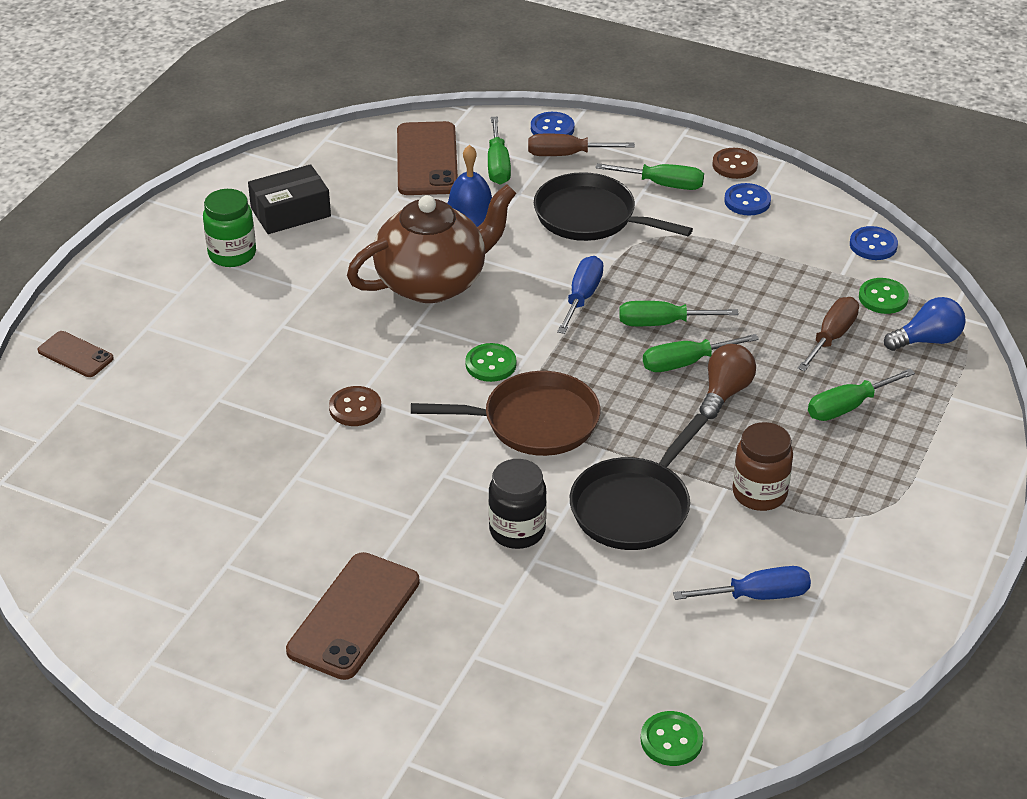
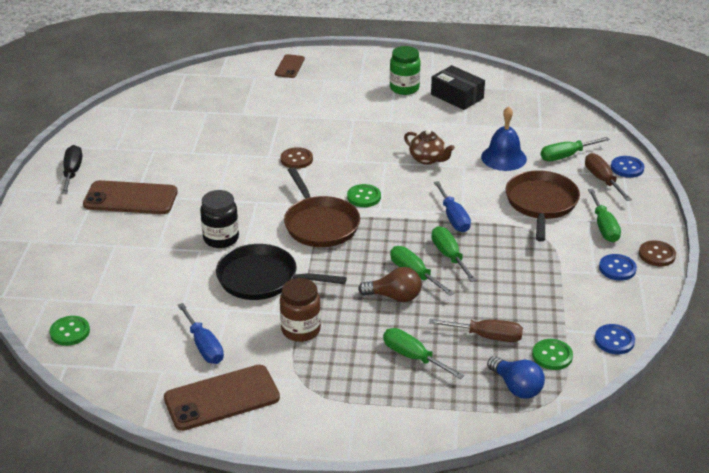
camera: 70 degrees right, 5 degrees down
brown teapot [347,184,516,303] -> brown teapot [404,129,455,165], size x0.49
brown phone [397,121,458,195] -> brown phone moved to [164,365,280,431]
black pan [534,172,693,241] -> brown pan [506,170,580,242]
blue screwdriver [557,256,603,334] -> blue screwdriver turned 75 degrees clockwise [434,181,471,232]
none -> black screwdriver [62,145,82,194]

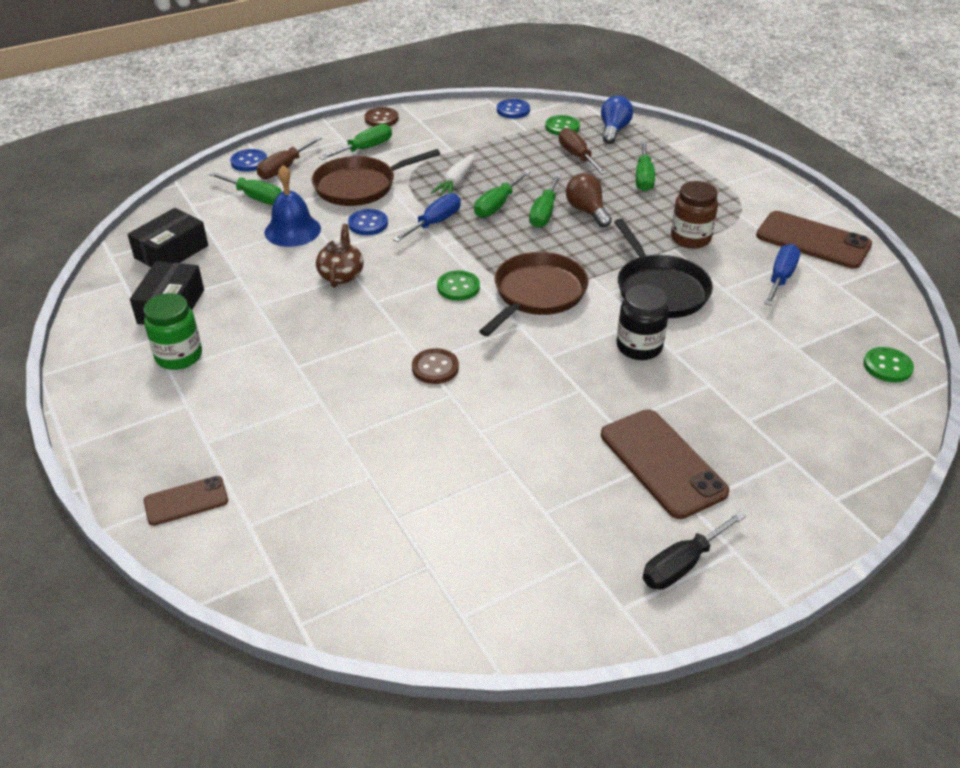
camera: 125 degrees left, 5 degrees up
blue button [599,254,637,281] -> blue button moved to [348,209,388,235]
none -> black box [127,208,208,267]
none -> white carrot [430,154,475,196]

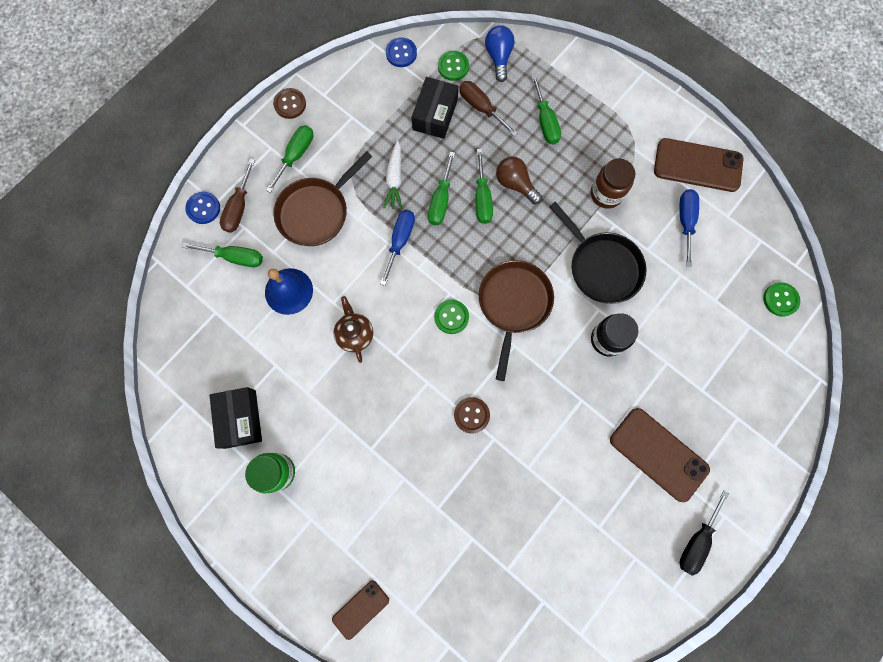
camera: 20 degrees left, 35 degrees up
black box [127,208,208,267] -> black box moved to [412,77,458,139]
blue button [348,209,388,235] -> none

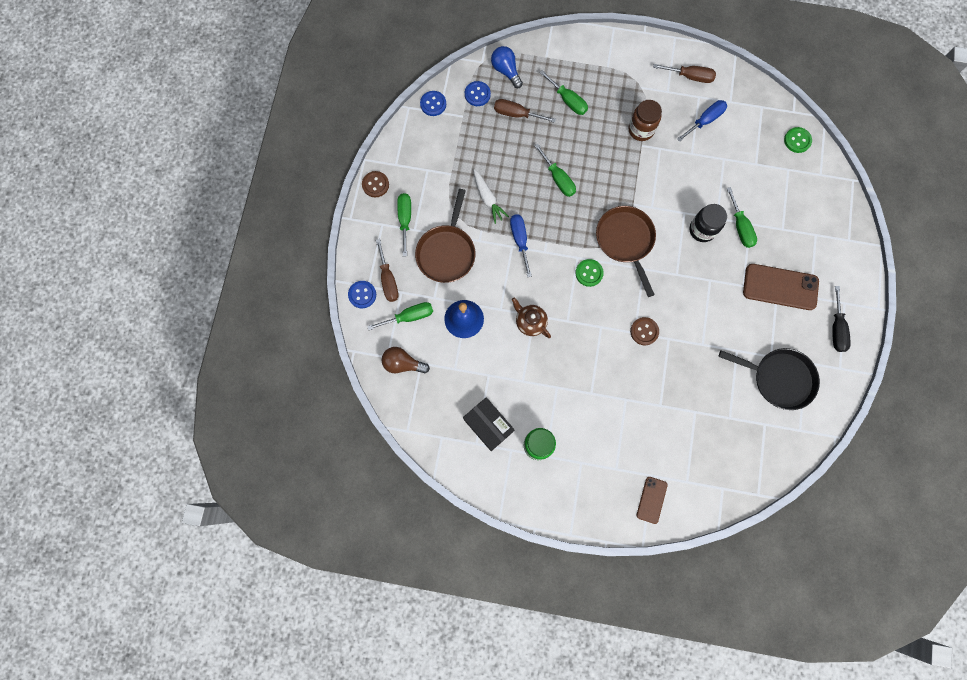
camera: 30 degrees left, 0 degrees up
black box [412,77,458,139] -> none
green screwdriver [428,152,455,225] -> green screwdriver moved to [727,187,757,248]
green button [438,51,469,81] -> blue button [465,81,491,106]
brown light bulb [496,156,542,205] -> brown light bulb moved to [382,347,430,374]
black pan [549,202,646,304] -> black pan moved to [719,348,820,410]
brown phone [654,138,743,192] -> brown screwdriver [653,64,716,83]
blue screwdriver [680,189,699,267] -> blue screwdriver turned 75 degrees clockwise [677,100,727,142]

